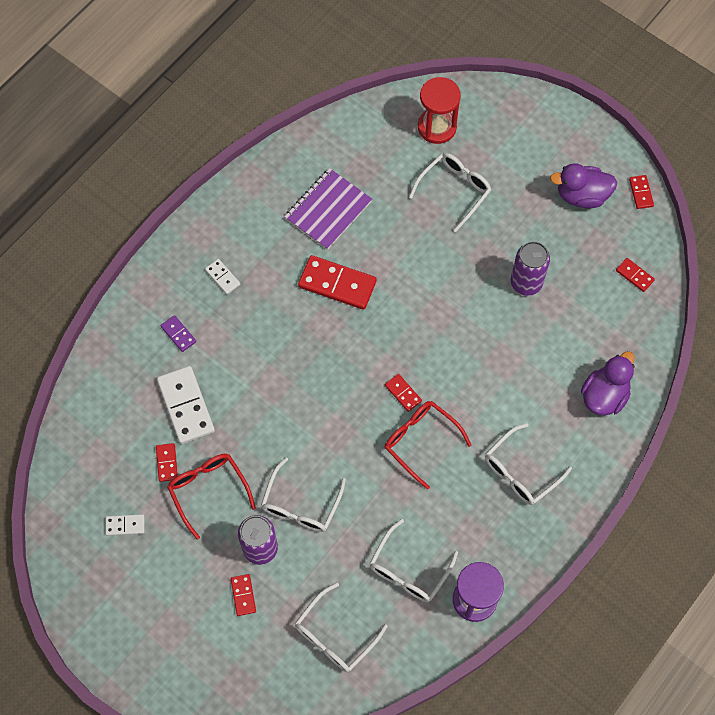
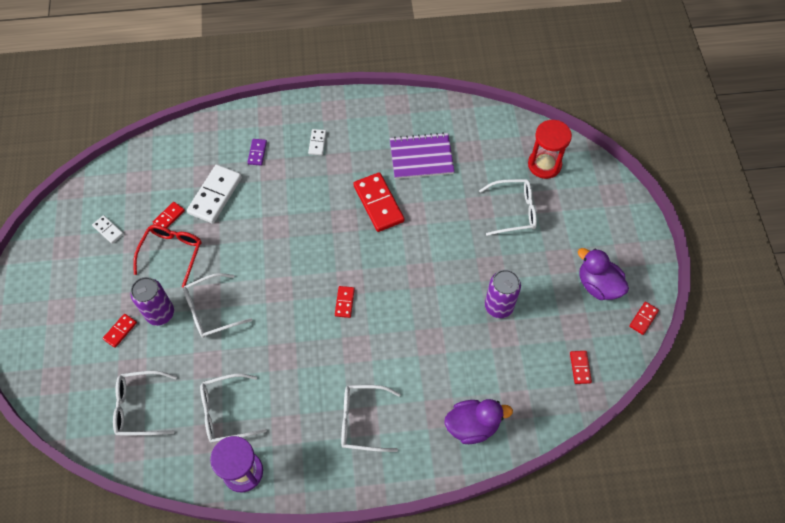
camera: 45 degrees right, 5 degrees down
red glasses [385,401,472,489] -> none

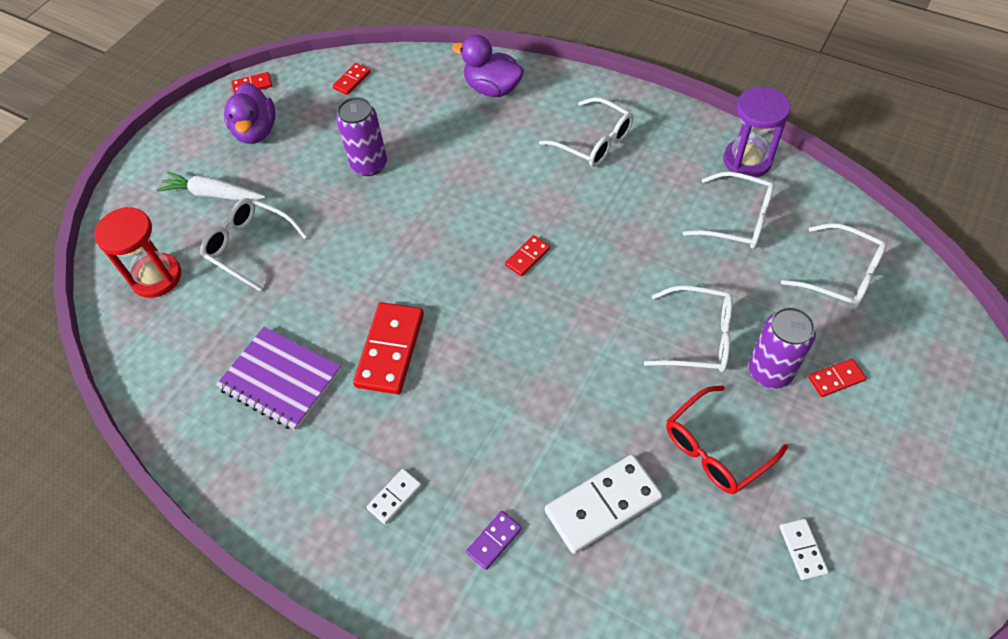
camera: 140 degrees left, 5 degrees down
red domino [153,202,185,228] -> none
none -> white carrot [157,171,266,200]

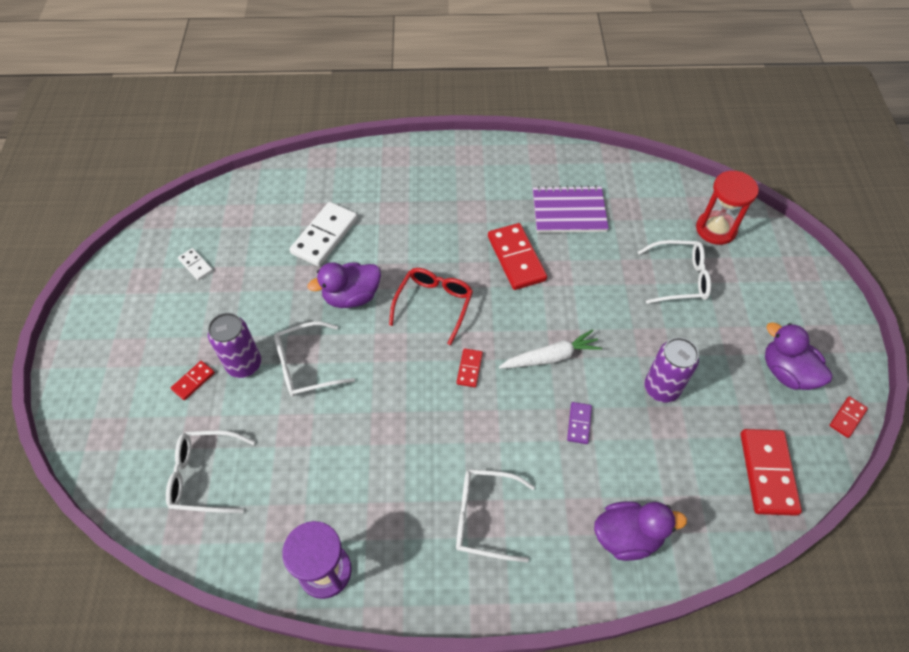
camera: 145 degrees right, 0 degrees up
white carrot [157,171,266,200] -> white carrot moved to [499,329,602,369]
red domino [332,63,370,95] -> red domino [740,429,802,516], size x1.99
white domino [366,469,422,524] -> none
purple domino [466,511,522,570] -> purple domino moved to [567,402,592,444]
red glasses [666,386,788,494] -> red glasses moved to [389,268,473,345]
white glasses [683,171,775,249] -> none
none -> purple duck [308,262,381,308]

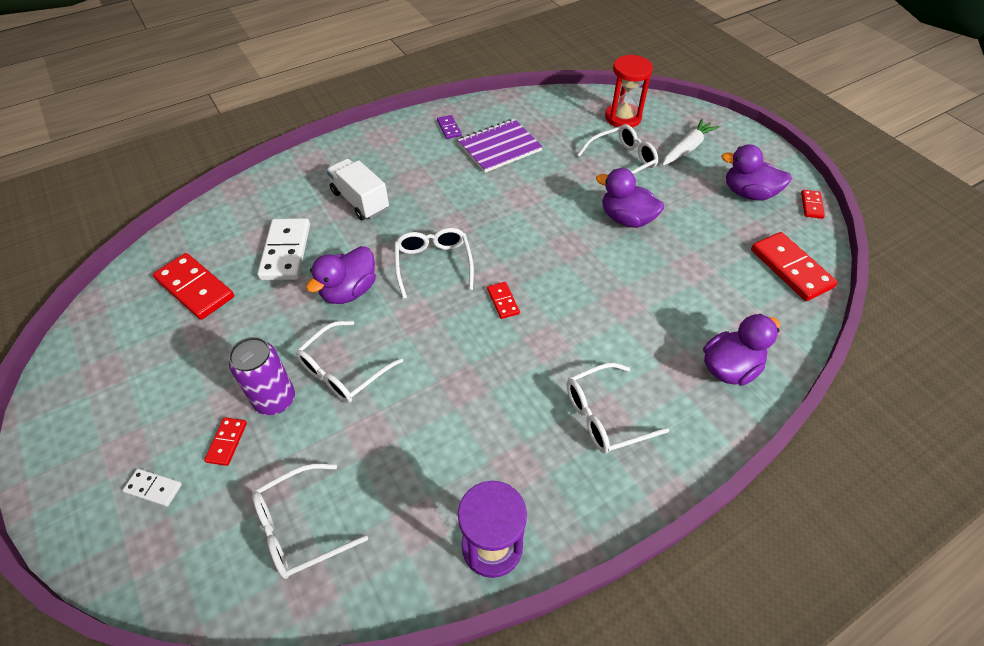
camera: 30 degrees left, 5 degrees down
white domino [178,248,213,281] -> white domino moved to [123,469,182,506]
red glasses [389,268,473,345] -> white glasses [395,228,474,299]
red domino [488,223,547,290] -> red domino moved to [153,253,234,320]
white carrot [499,329,602,369] -> white carrot moved to [662,119,719,166]
purple domino [567,402,592,444] -> purple domino moved to [437,115,462,139]
purple can [644,337,699,403] -> none
none -> white truck [326,159,389,220]
none -> purple duck [596,168,664,228]

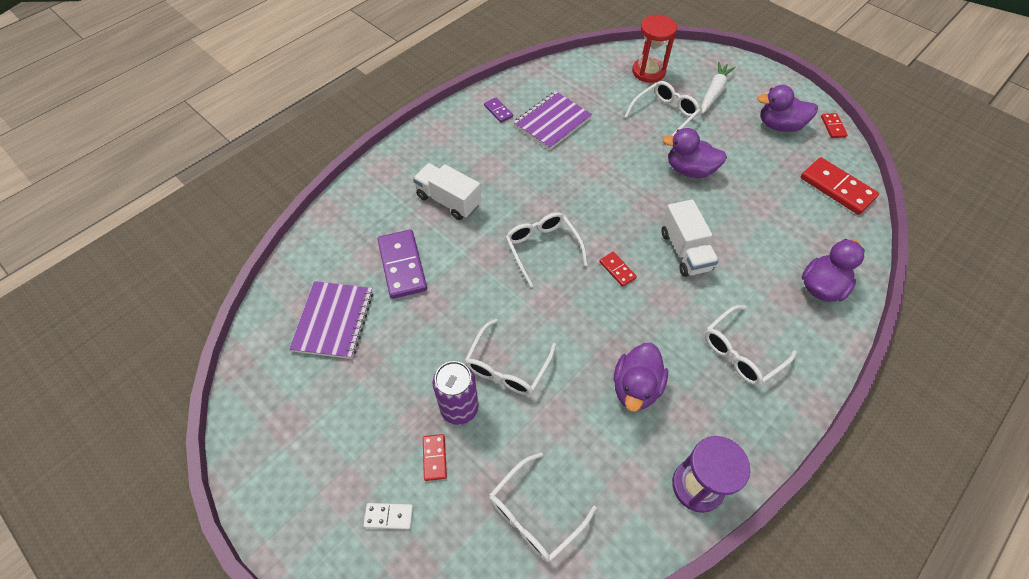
camera: 15 degrees left, 5 degrees up
red domino [153,253,234,320] -> purple notebook [289,281,373,359]
white domino [257,218,310,280] -> purple domino [378,230,427,299]
purple duck [306,246,376,304] -> purple duck moved to [614,343,668,412]
none -> white truck [661,199,719,277]

